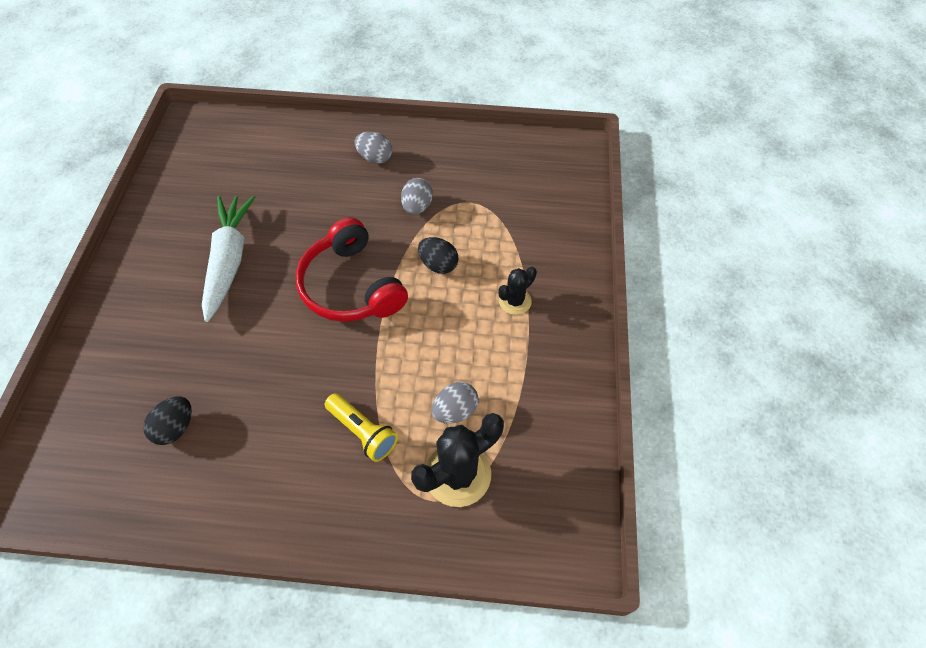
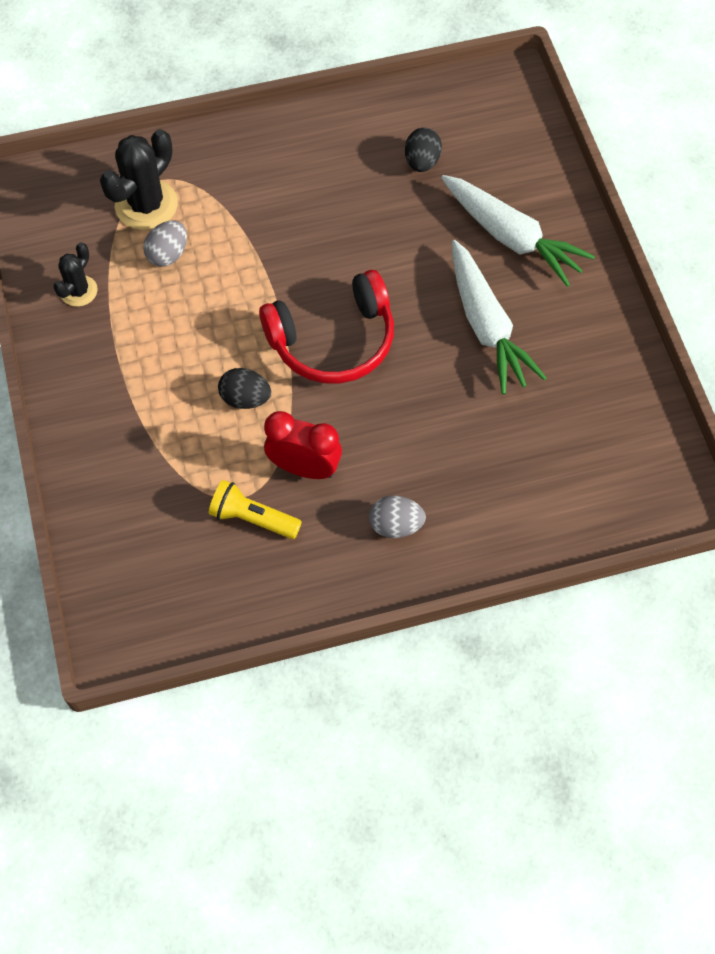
camera: 160 degrees right, 5 degrees up
red headphones [296,217,408,322] -> red headphones turned 120 degrees clockwise [259,270,394,384]
yellow flashlight [325,393,398,462] -> yellow flashlight moved to [209,480,302,539]
grey egg [401,178,433,214] -> red clock [264,411,342,479]
black cactus [498,267,537,315] -> black cactus moved to [53,242,98,307]
none -> white carrot [441,175,595,287]

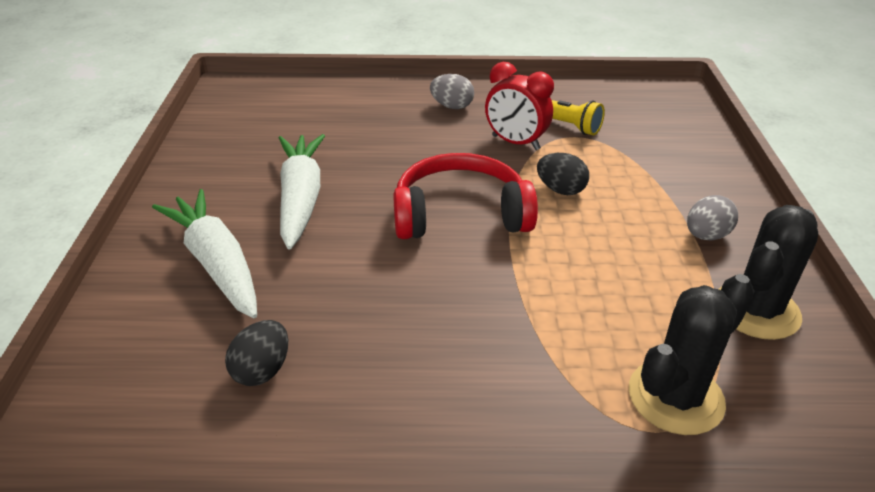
camera: 165 degrees left, 25 degrees down
black cactus [53,242,98,307] -> black cactus [719,205,818,340], size x1.73
grey egg [143,220,187,267] -> grey egg moved to [687,195,738,240]

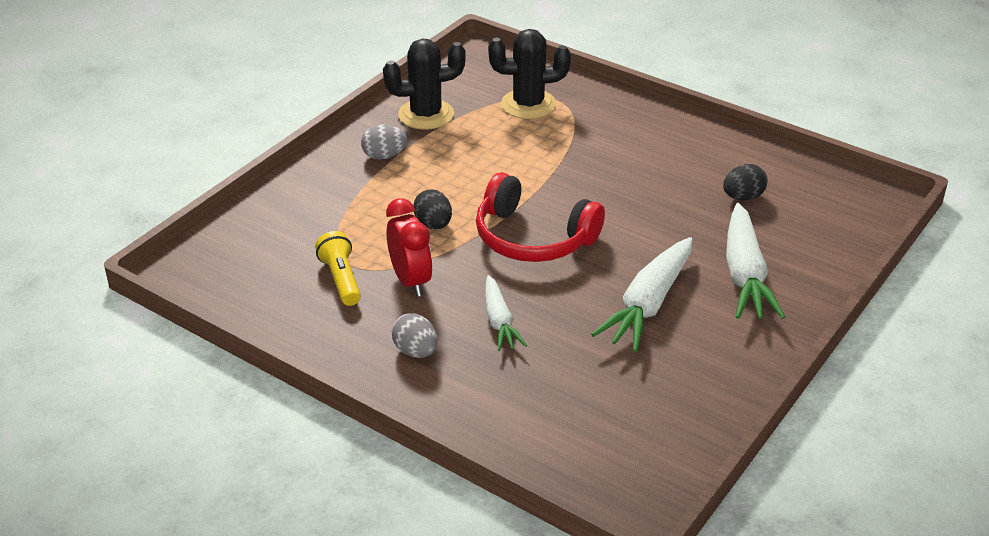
camera: 145 degrees left, 0 degrees up
none -> white carrot [485,275,527,351]

